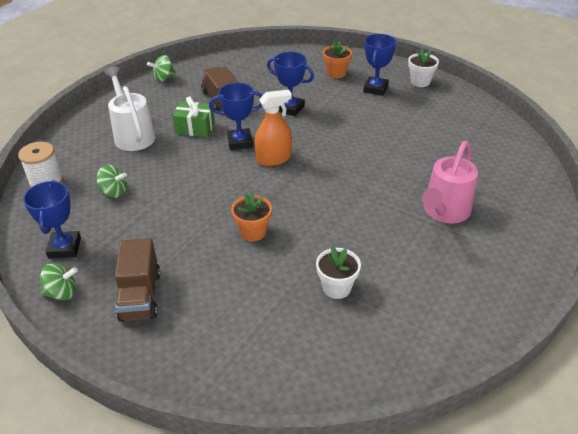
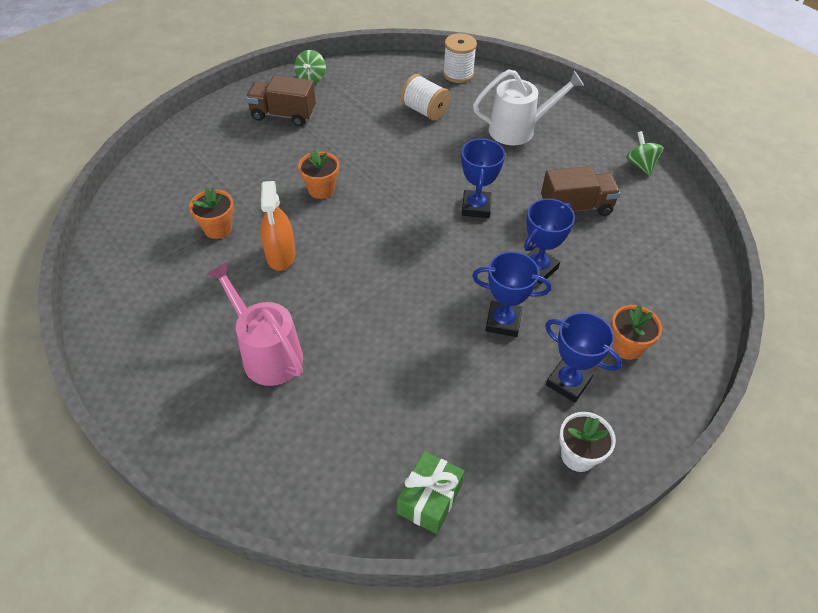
camera: 105 degrees right, 10 degrees up
blue trophy [23,180,81,258] -> blue trophy moved to [472,251,551,337]
green spinning top [96,165,127,198] -> white spool [401,74,451,121]
green gift [172,96,215,137] -> green gift moved to [397,451,464,534]
orange spray bottle [254,90,292,166] -> orange spray bottle moved to [261,181,296,271]
white flower pot [316,246,361,299] -> orange flower pot [189,187,234,239]

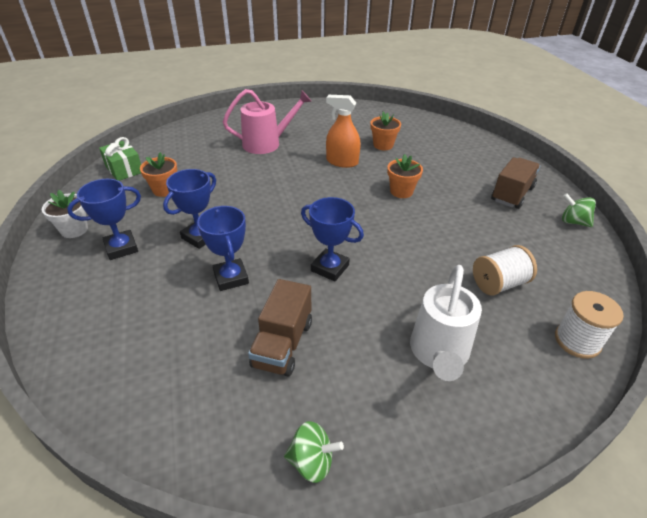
camera: 115 degrees right, 10 degrees down
orange flower pot [611,304,662,360] -> orange flower pot moved to [140,152,177,197]

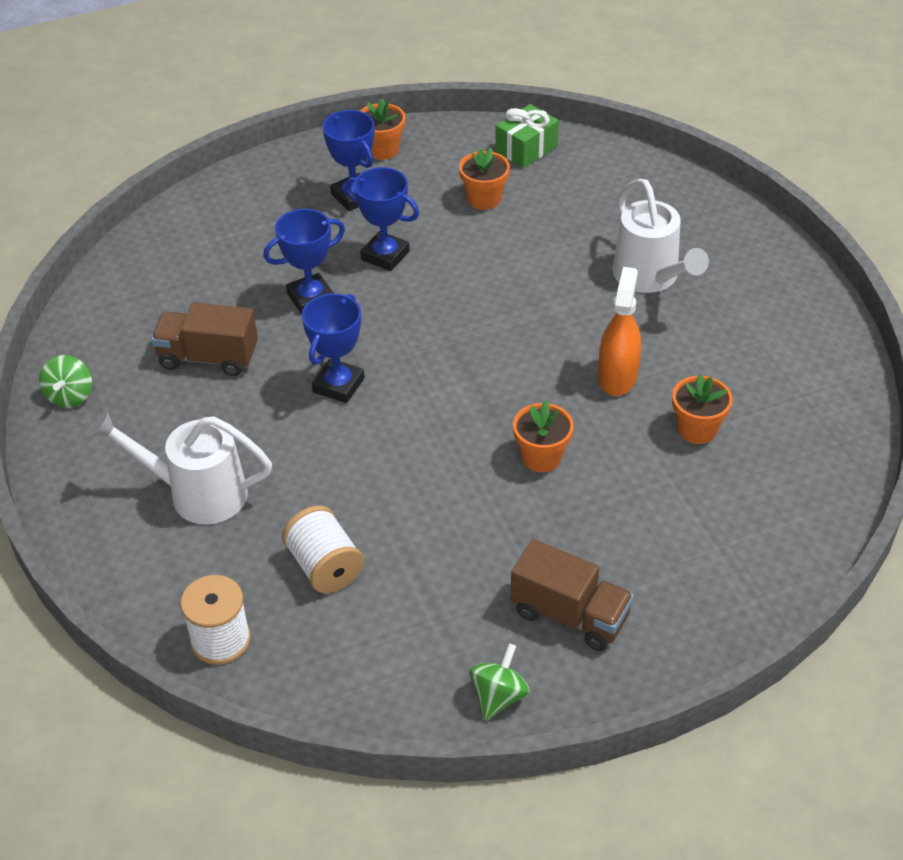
camera: 85 degrees right, 5 degrees up
white flower pot [42,190,88,238] -> orange flower pot [360,98,405,160]
pink watering can [223,89,312,154] -> white watering can [612,179,709,293]

